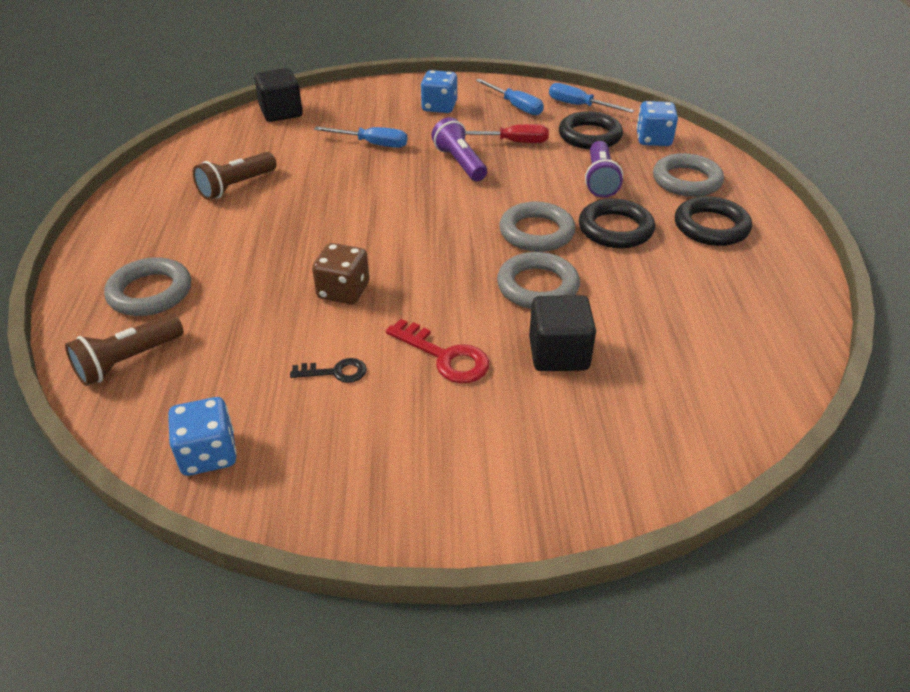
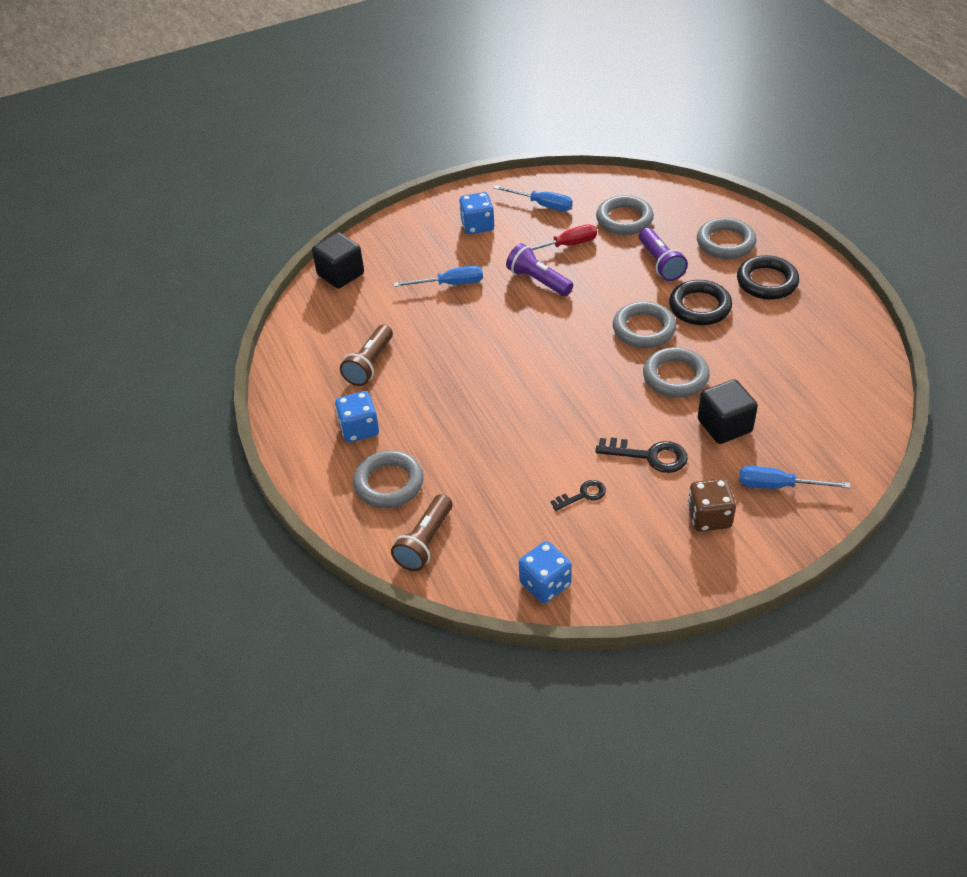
camera: 20 degrees left, 5 degrees up
brown dice [312,243,369,305] -> brown dice moved to [688,478,736,532]
red key [386,319,489,383] -> black key [595,437,688,473]
blue screwdriver [549,83,634,113] -> blue screwdriver moved to [739,466,850,489]
black ring [559,111,623,149] -> grey ring [596,195,654,235]
blue dice [636,101,678,146] -> blue dice moved to [335,391,379,442]

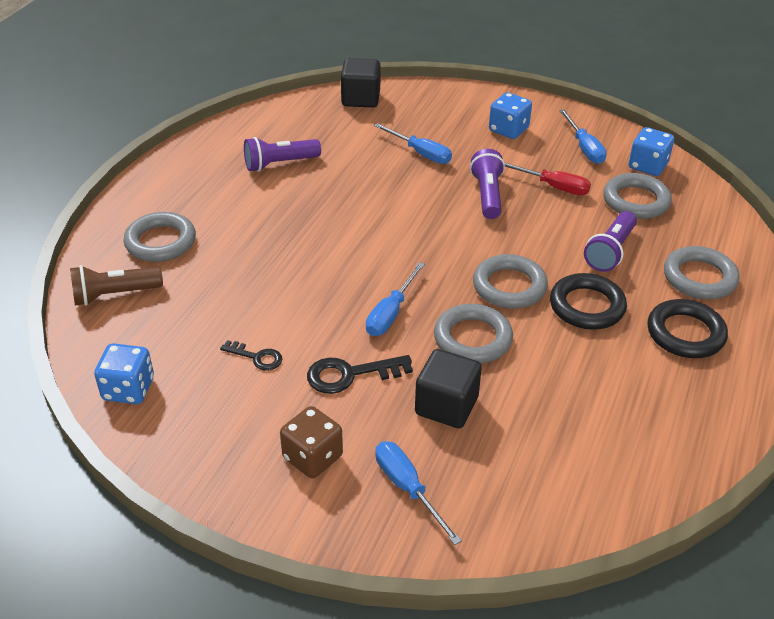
camera: 45 degrees right, 5 degrees down
blue dice [335,391,379,442] -> blue dice moved to [629,127,674,176]
brown flashlight [340,325,393,386] -> purple flashlight [244,137,321,172]
black key [595,437,688,473] -> black key turned 105 degrees clockwise [307,355,413,394]
none -> blue screwdriver [366,262,425,336]

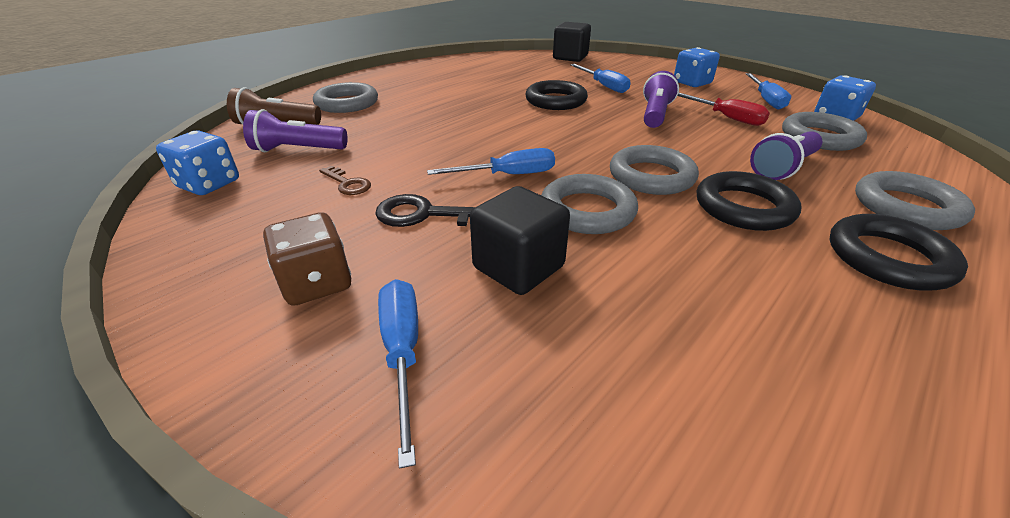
camera: 20 degrees right, 5 degrees down
black key [220,340,282,371] -> brown key [319,166,371,195]
purple flashlight [244,137,321,172] -> purple flashlight moved to [243,109,347,152]
blue screwdriver [366,262,425,336] -> blue screwdriver turned 150 degrees counterclockwise [427,148,555,175]
none -> black ring [525,80,588,110]

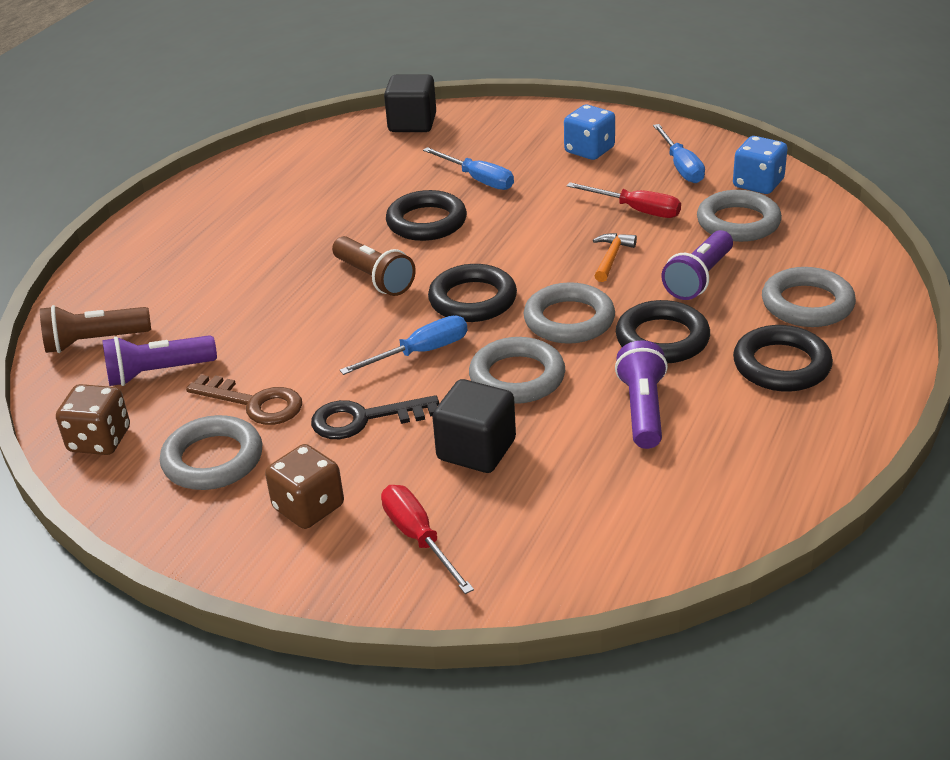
camera: 15 degrees left, 0 degrees up
blue dice [156,130,239,195] -> brown dice [56,384,130,455]
grey ring [313,82,378,113] -> grey ring moved to [160,415,263,490]
brown key [319,166,371,195] -> brown key [186,375,302,425], size x1.60
blue screwdriver [378,279,418,469] -> red screwdriver [381,485,474,594]
purple flashlight [643,71,679,128] -> purple flashlight moved to [615,340,668,449]
none -> brown flashlight [332,236,416,296]
none -> black ring [428,264,517,322]
none -> orange hammer [593,233,637,282]

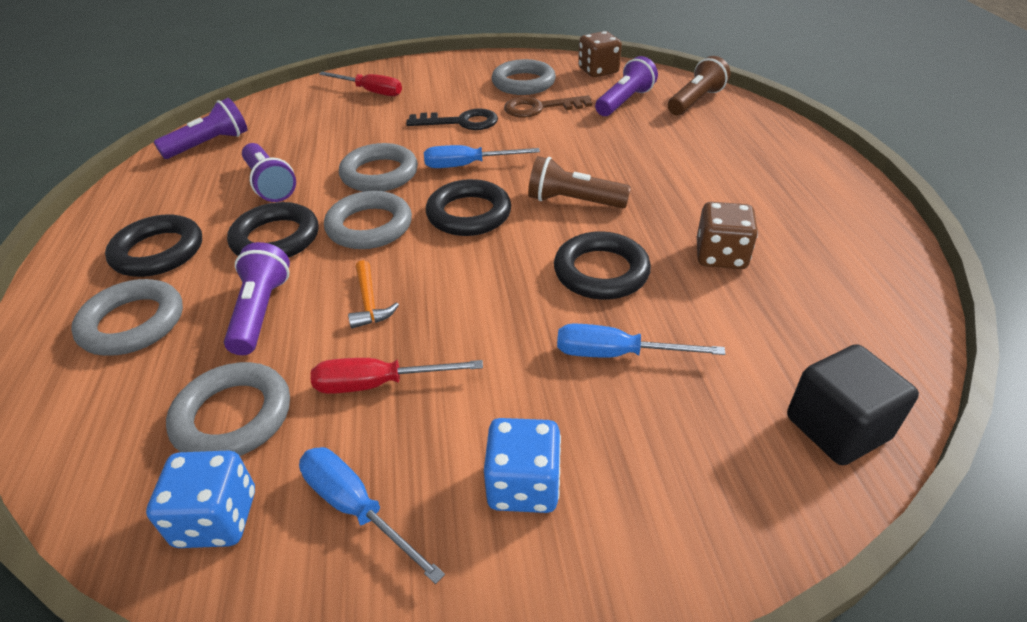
camera: 145 degrees right, 5 degrees up
brown dice [265,444,344,529] -> brown dice moved to [697,202,758,269]
black key [311,395,439,439] -> black key turned 45 degrees clockwise [406,108,498,130]
blue screwdriver [340,316,467,375] -> blue screwdriver turned 60 degrees clockwise [424,145,540,168]
black cube [432,379,516,473] -> none
none -> purple flashlight [154,98,247,159]

